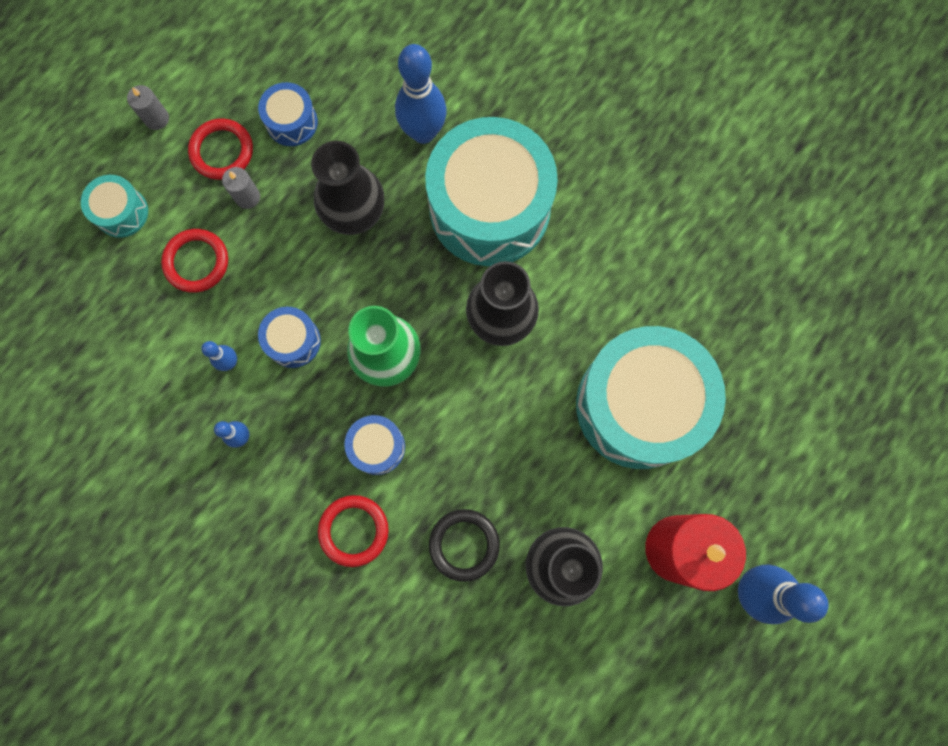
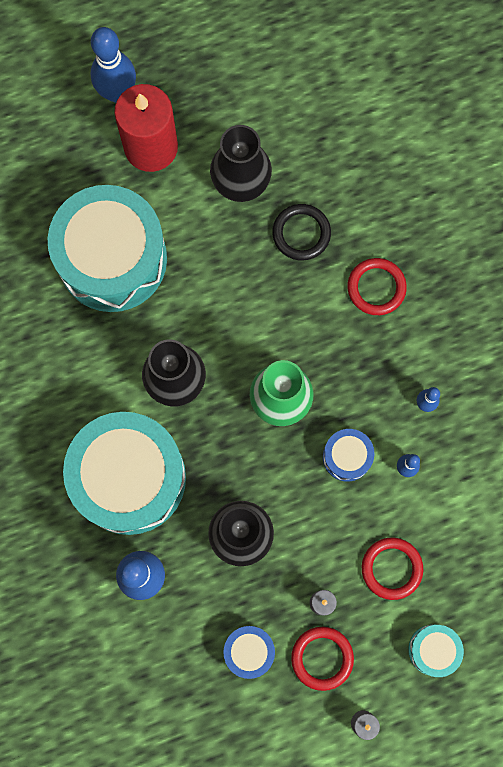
camera: 150 degrees left, 0 degrees up
blue drum [344,415,405,475] -> none

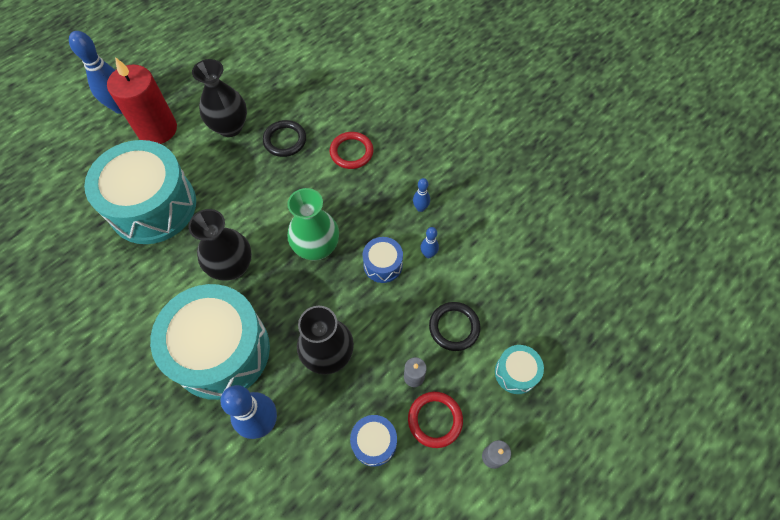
camera: 25 degrees left, 15 degrees down
red ring [362,537,423,600] -> black ring [429,302,480,351]

